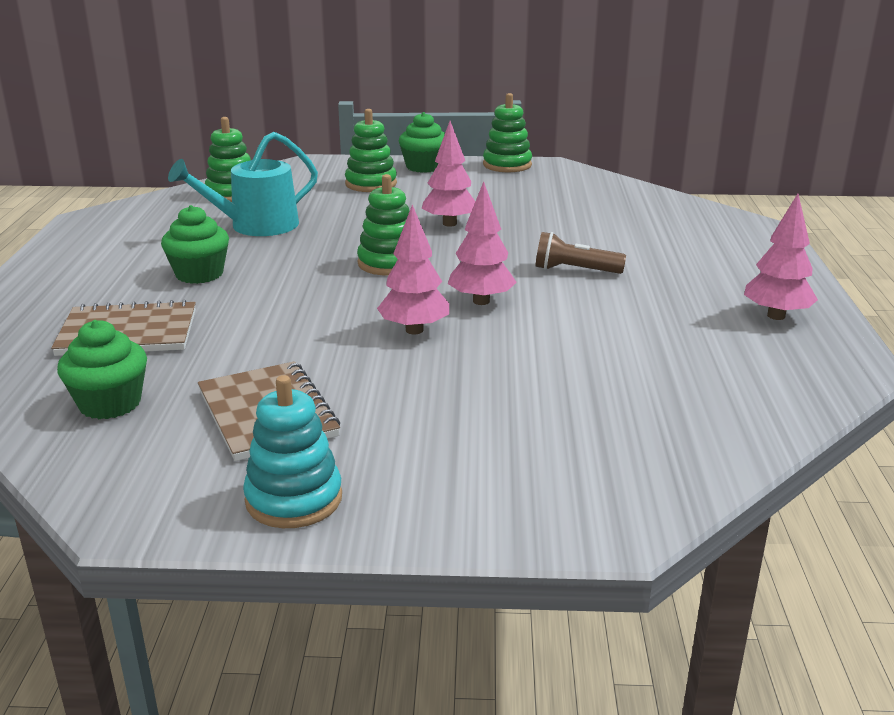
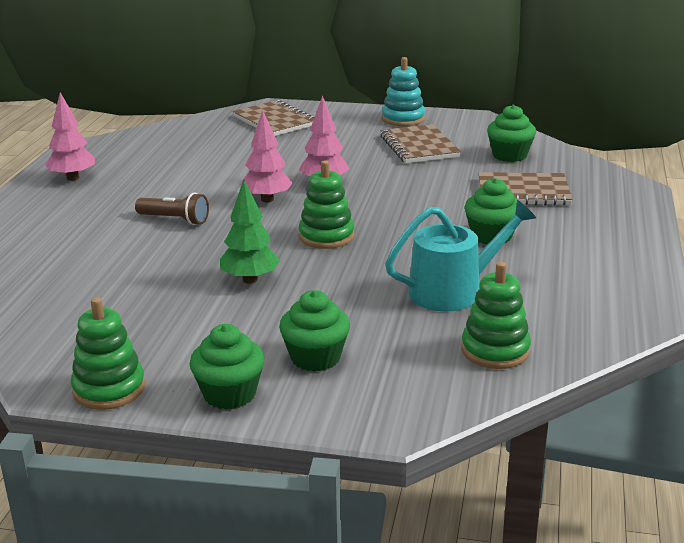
camera: 170 degrees left, 0 degrees up
green stacking toy [345,109,397,192] -> green cupcake [279,290,350,372]
pink tree [422,121,475,227] -> green tree [220,179,280,284]
none -> brown notebook [233,100,315,136]

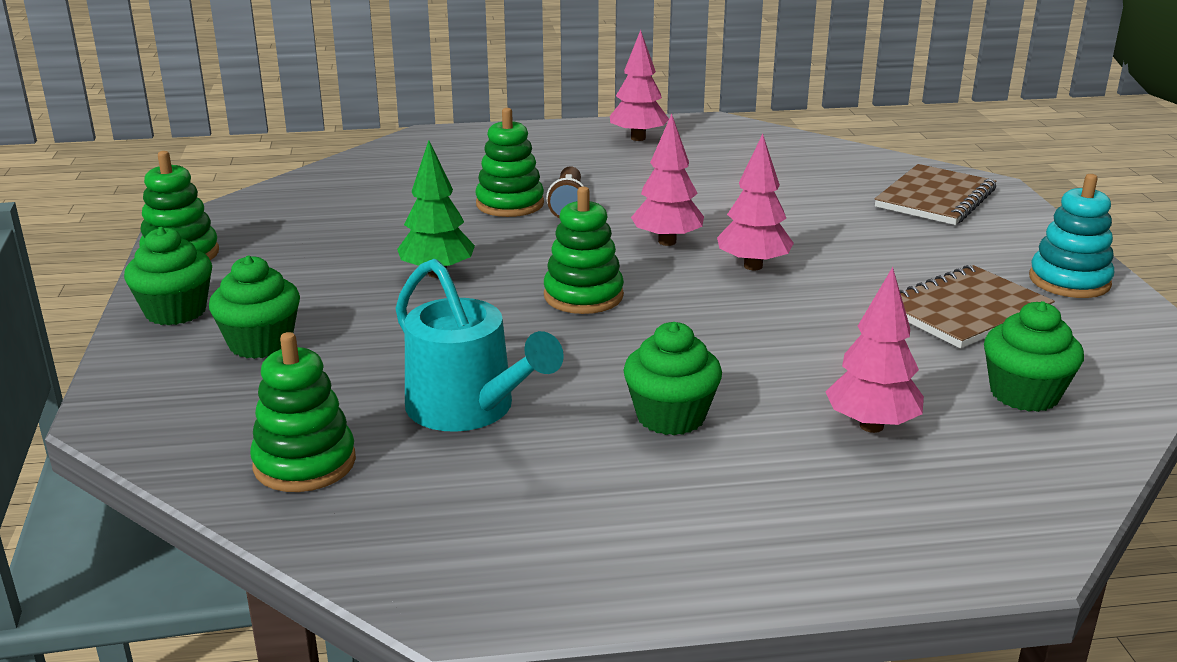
camera: 70 degrees right, 0 degrees up
brown notebook [478,172,573,206] -> pink tree [825,267,924,433]
none -> green stacking toy [475,108,544,217]

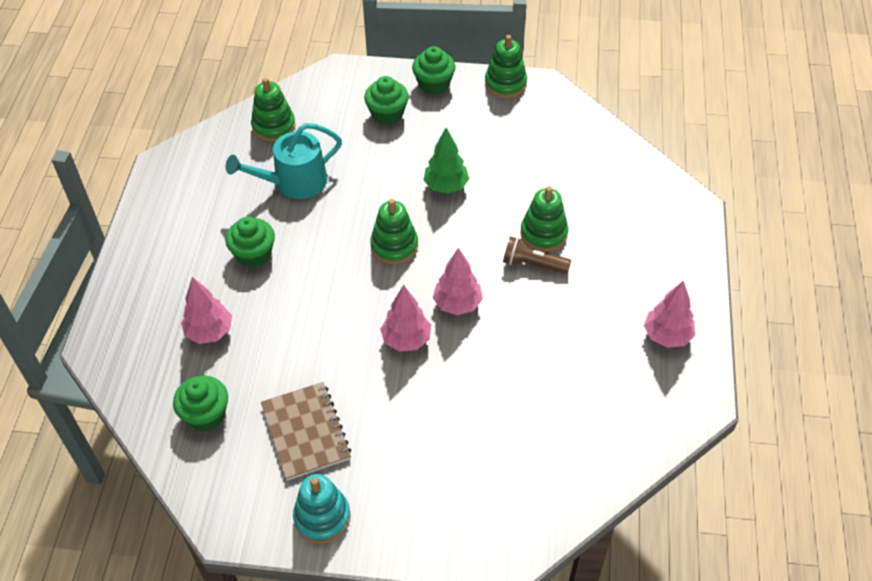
camera: 105 degrees right, 25 degrees up
brown notebook [875,164,996,225] -> none

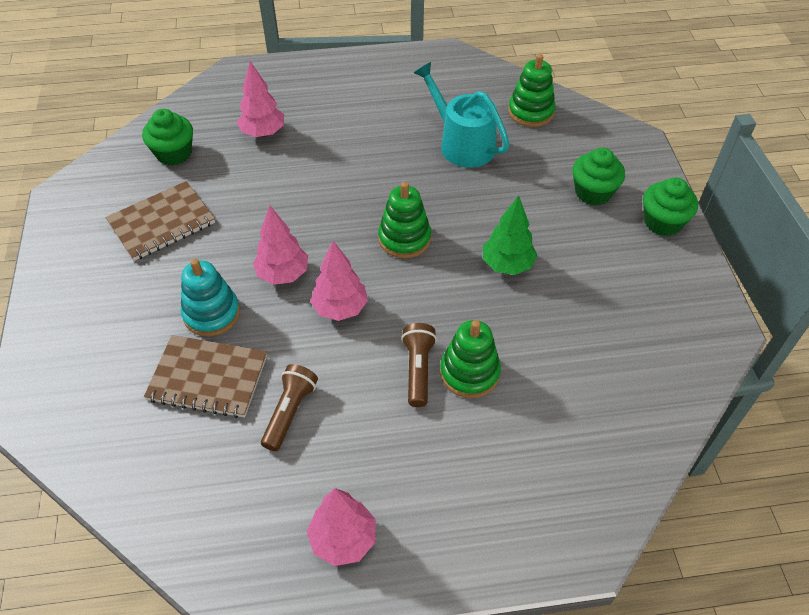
camera: 75 degrees right, 0 degrees up
green cupcake [225,217,275,268] -> none
turquoise stacking toy [293,474,351,544] -> turquoise stacking toy moved to [181,259,240,336]
green stacking toy [485,35,527,98] -> none
none -> brown notebook [144,335,267,418]
none -> brown flashlight [261,364,318,451]

